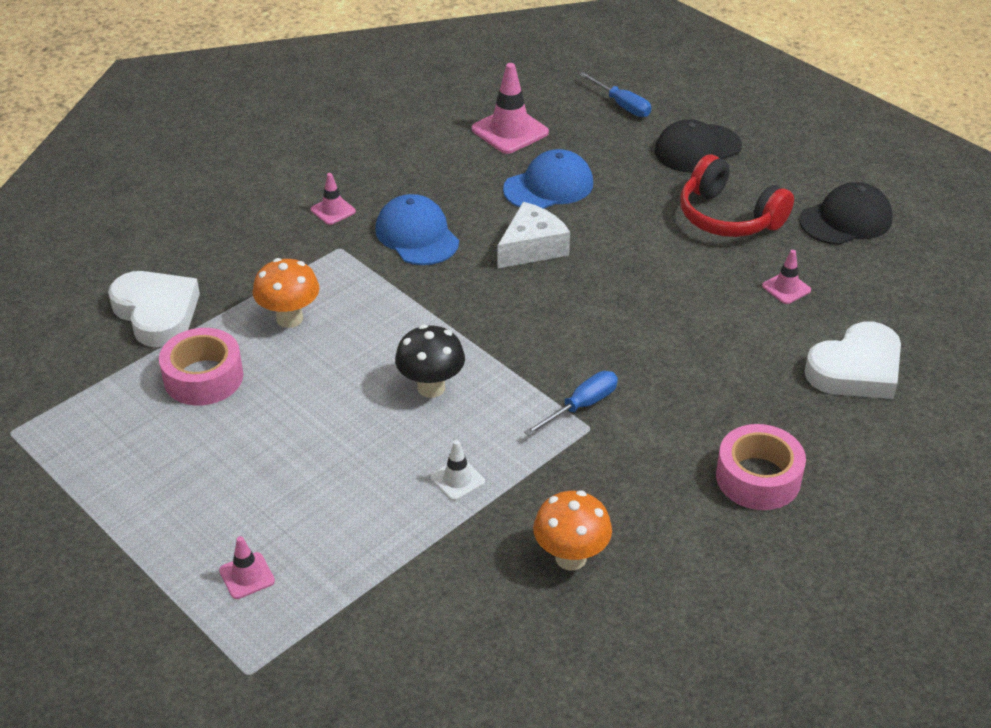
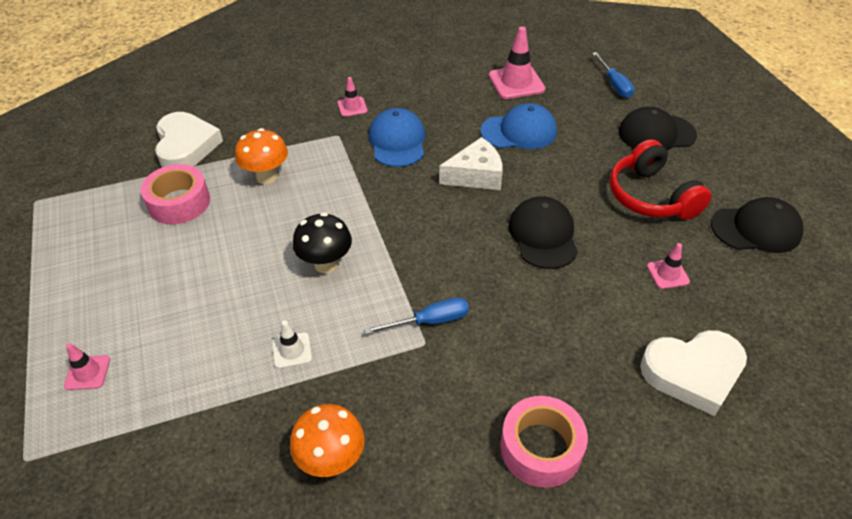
camera: 25 degrees right, 5 degrees up
none -> black cap [509,196,578,269]

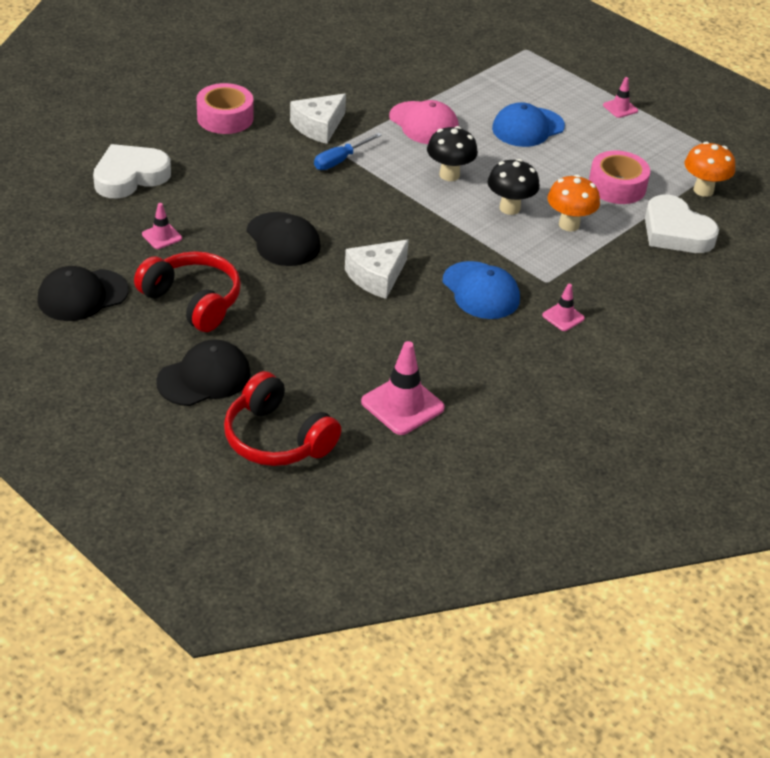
camera: 150 degrees right, 5 degrees down
pink traffic cone [64,343,110,390] -> pink traffic cone moved to [603,77,638,118]
white traffic cone [272,321,312,369] -> pink cap [389,100,459,144]
orange mushroom [290,404,364,477] -> orange mushroom moved to [685,142,735,197]
blue cap [481,103,557,149] -> blue cap moved to [492,102,565,147]
blue screwdriver [592,52,634,98] -> red headphones [224,371,341,466]
none -> white cheese [290,94,346,144]
none -> black mushroom [488,159,540,215]

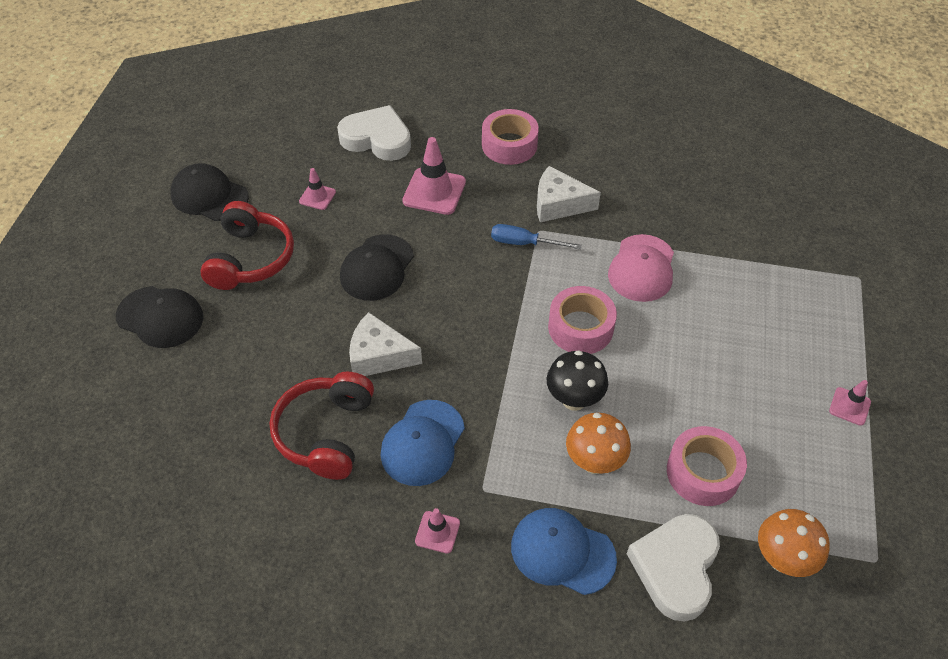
camera: 60 degrees right, 10 degrees up
red headphones [224,371,341,466] -> red headphones moved to [270,372,374,480]
pink traffic cone [361,341,445,435] -> pink traffic cone moved to [402,137,466,215]
black mushroom [427,126,478,181] -> pink tape [548,286,617,354]
blue cap [492,102,565,147] -> blue cap moved to [511,508,617,595]

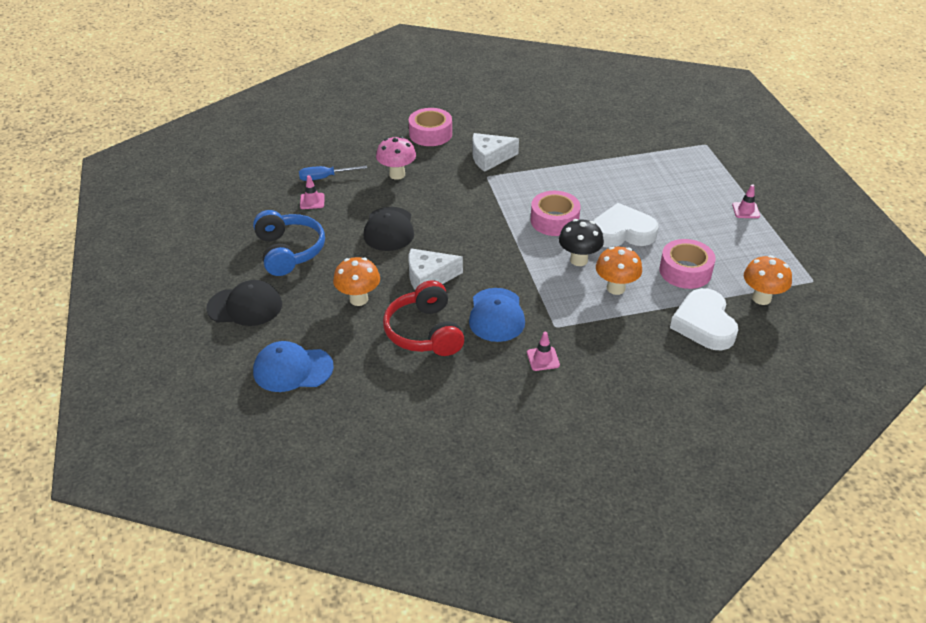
camera: 25 degrees left, 10 degrees down
black cap [170,163,249,221] -> none
red headphones [200,201,294,290] -> blue headphones [253,210,325,276]
white heart [337,105,411,161] -> white heart moved to [593,203,658,248]
pink traffic cone [402,137,466,215] -> pink mushroom [376,136,416,180]
blue screwdriver [491,224,582,249] -> blue screwdriver moved to [299,165,367,181]
blue cap [511,508,617,595] -> blue cap moved to [253,341,334,392]
pink cap [608,234,674,302] -> none
none -> orange mushroom [333,257,380,306]

